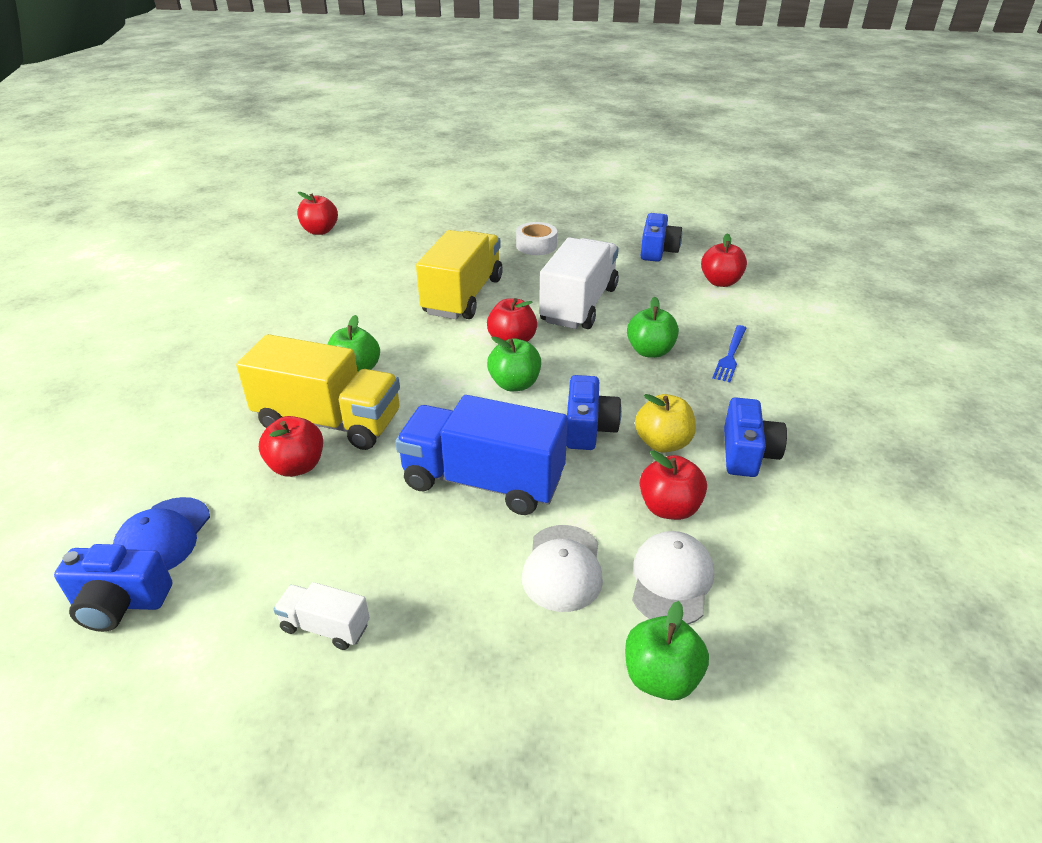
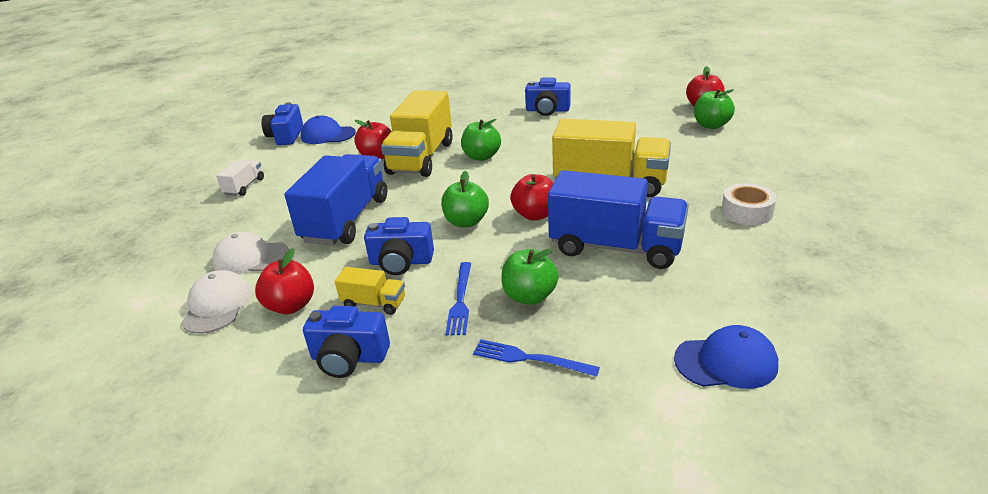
camera: 90 degrees right, 5 degrees down
white truck [539,237,619,329] -> blue truck [548,170,689,269]
green apple [625,601,709,700] -> green apple moved to [694,89,735,129]
white cap [632,531,714,625] -> white cap turned 105 degrees counterclockwise [181,270,252,334]
yellow apple [635,394,696,453] -> yellow truck [335,267,405,315]
blue camera [640,213,682,262] -> blue camera moved to [525,78,571,116]
red apple [701,233,747,287] -> blue cap [674,325,778,389]
none -> blue fork [446,262,471,335]

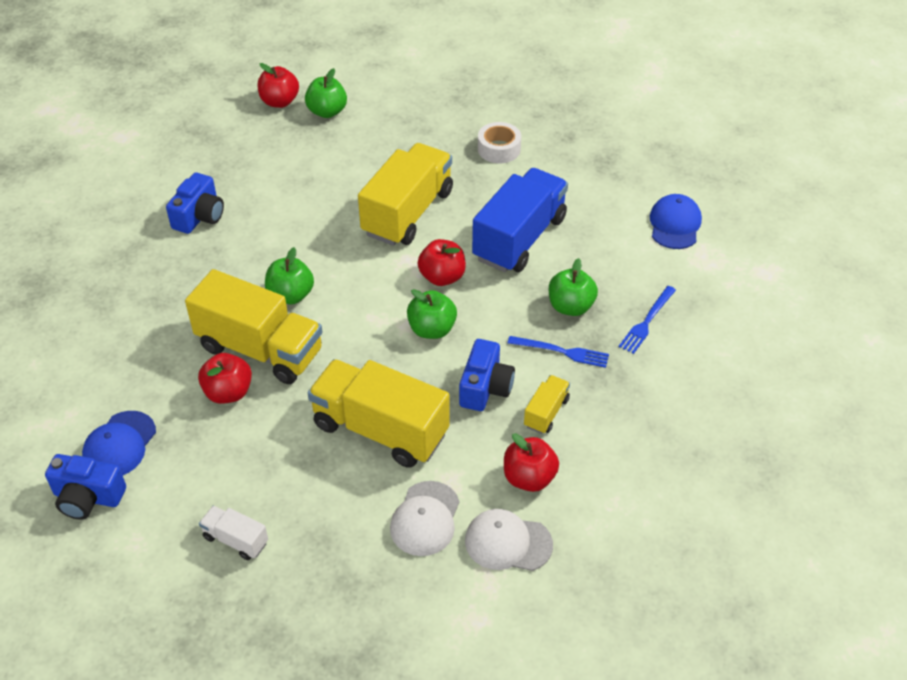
camera: 80 degrees left, 15 degrees up
blue truck [284,154,387,246] -> yellow truck [308,359,450,468]
blue camera [303,306,390,378] -> none

